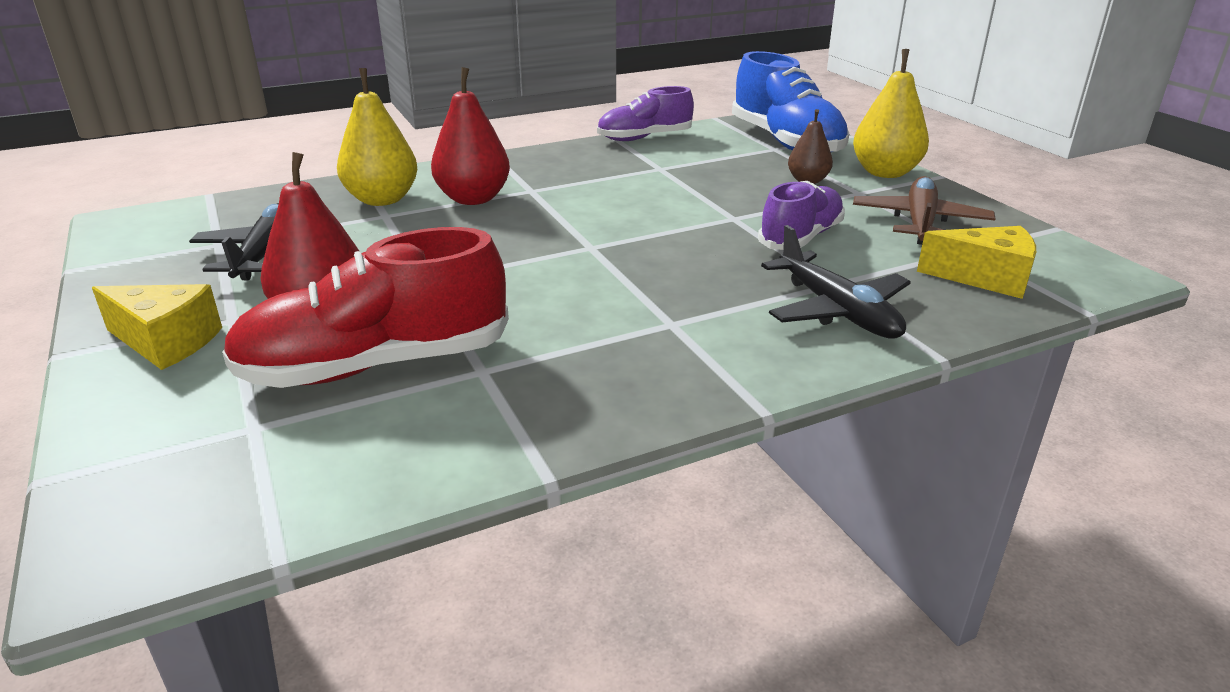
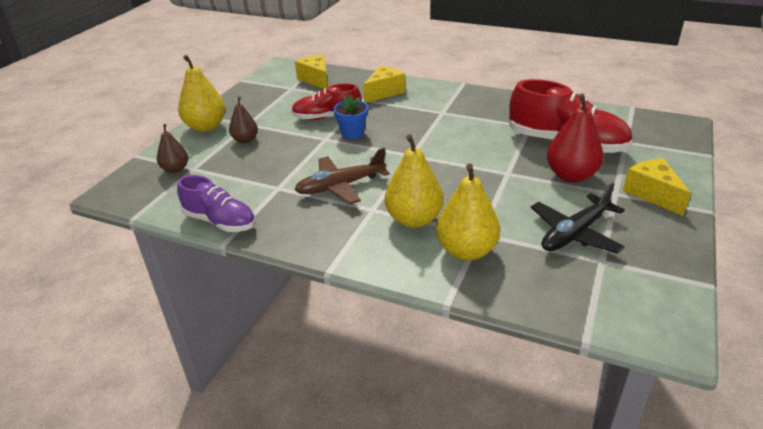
camera: 130 degrees left, 5 degrees up
red pear [431,67,510,205] -> yellow pear [385,134,444,228]
blue shoe [732,51,849,152] -> brown pear [157,124,188,173]
purple shoe [758,181,845,250] -> red shoe [292,83,361,120]
black plane [761,225,911,339] -> yellow cheese [363,66,406,103]
brown plane [853,176,996,245] -> brown plane moved to [294,148,390,204]
none -> blue flower pot [333,94,368,139]

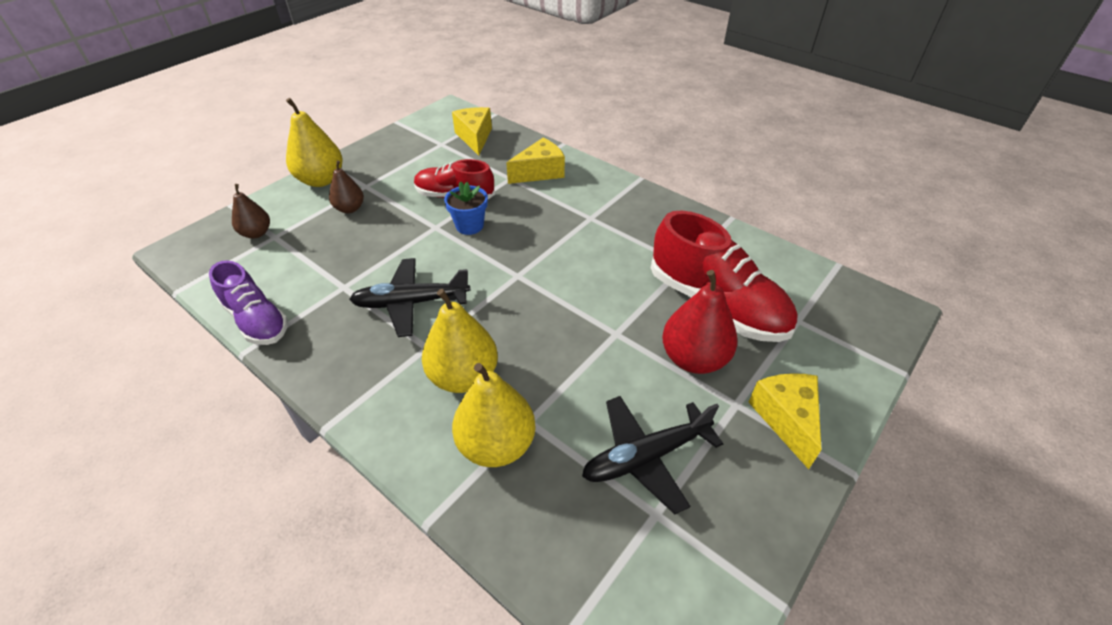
camera: 15 degrees right, 10 degrees up
brown plane [294,148,390,204] -> black plane [349,258,471,337]

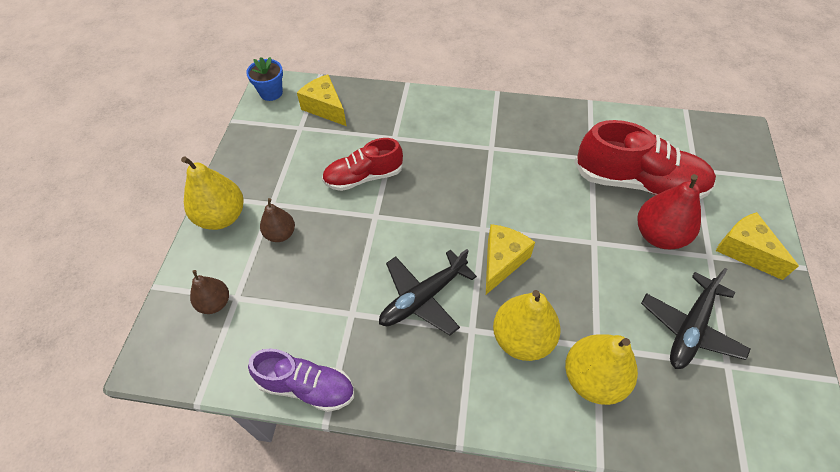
camera: 30 degrees left, 10 degrees up
blue flower pot [444,181,488,235] -> blue flower pot moved to [246,57,283,101]
yellow cheese [506,138,565,184] -> yellow cheese moved to [486,224,535,295]

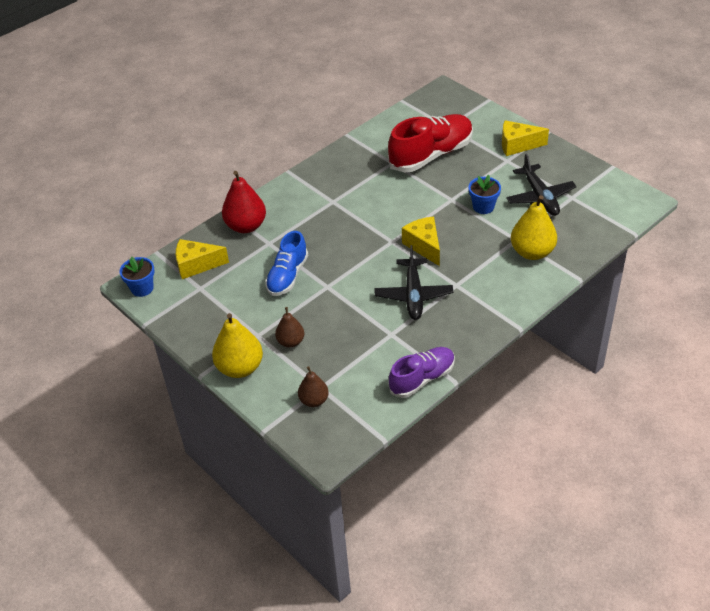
camera: 50 degrees left, 10 degrees down
red shoe [322,138,403,191] -> blue shoe [265,231,308,296]
yellow pear [493,290,561,361] -> none
red pear [637,174,701,249] -> red pear moved to [222,171,266,233]
none -> blue flower pot [469,175,501,214]

